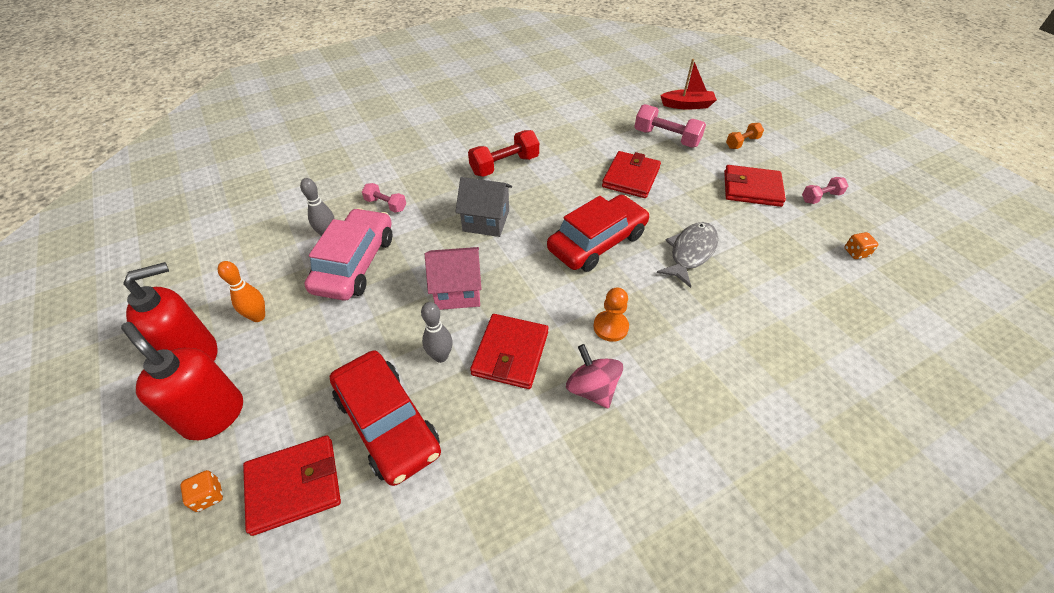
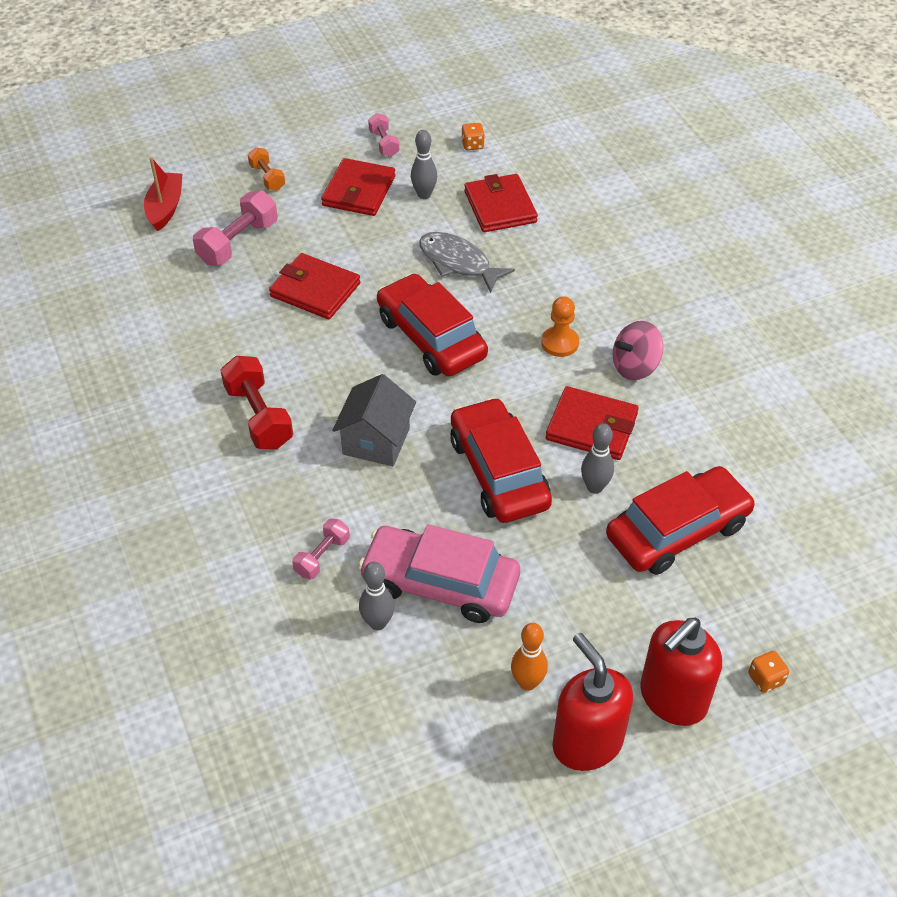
camera: 85 degrees left, 0 degrees up
red wallet [243,435,341,536] -> red wallet moved to [464,174,538,232]
pink house [425,247,482,310] -> red car [450,397,552,523]
none -> grey bowling pin [411,130,437,199]

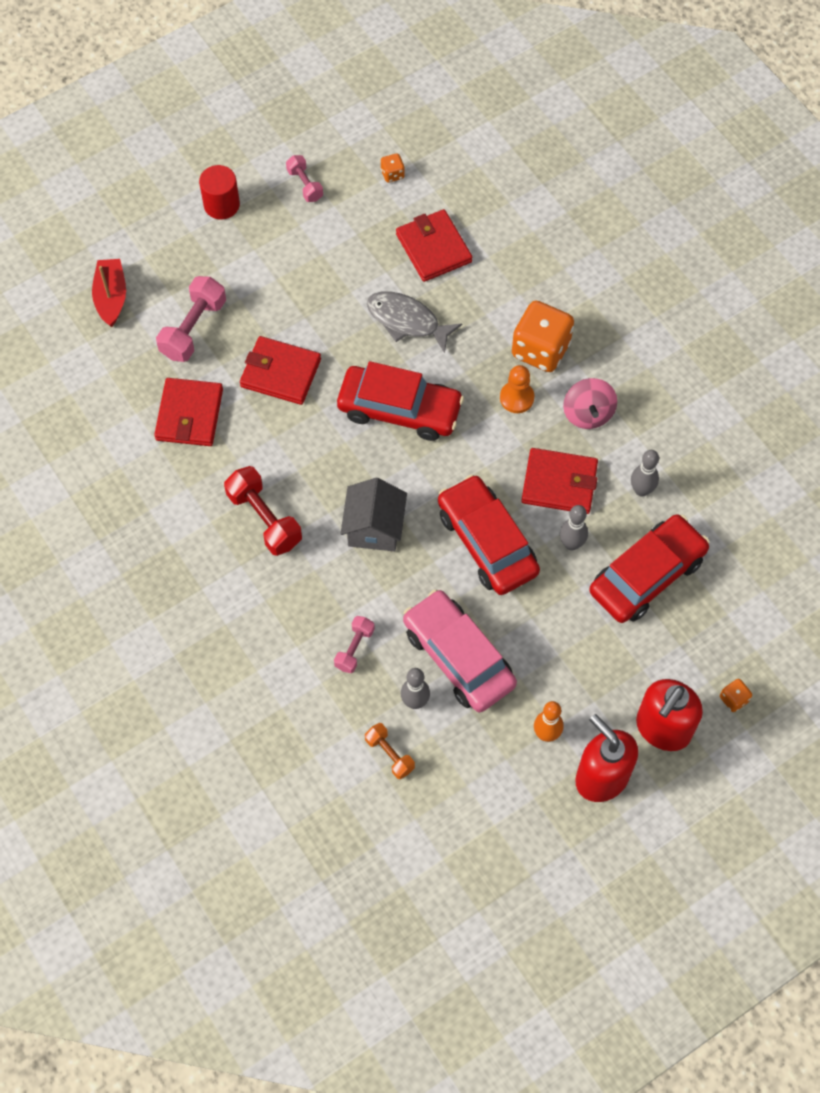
camera: 10 degrees left, 15 degrees up
orange dumbbell [248,147,285,191] -> orange dumbbell moved to [365,723,415,779]
red wallet [321,158,395,216] -> red wallet moved to [154,378,223,446]
pink car [358,524,520,623] -> pink car turned 45 degrees clockwise [403,590,517,712]
red car [377,274,488,376] -> red car turned 150 degrees clockwise [337,361,464,441]
grey bowling pin [411,130,437,199] -> grey bowling pin moved to [631,450,659,497]
pink spinning top [613,321,664,380] -> pink spinning top turned 60 degrees counterclockwise [563,378,617,429]
none -> red cylinder [199,165,240,219]
none -> orange dice [512,301,574,372]

